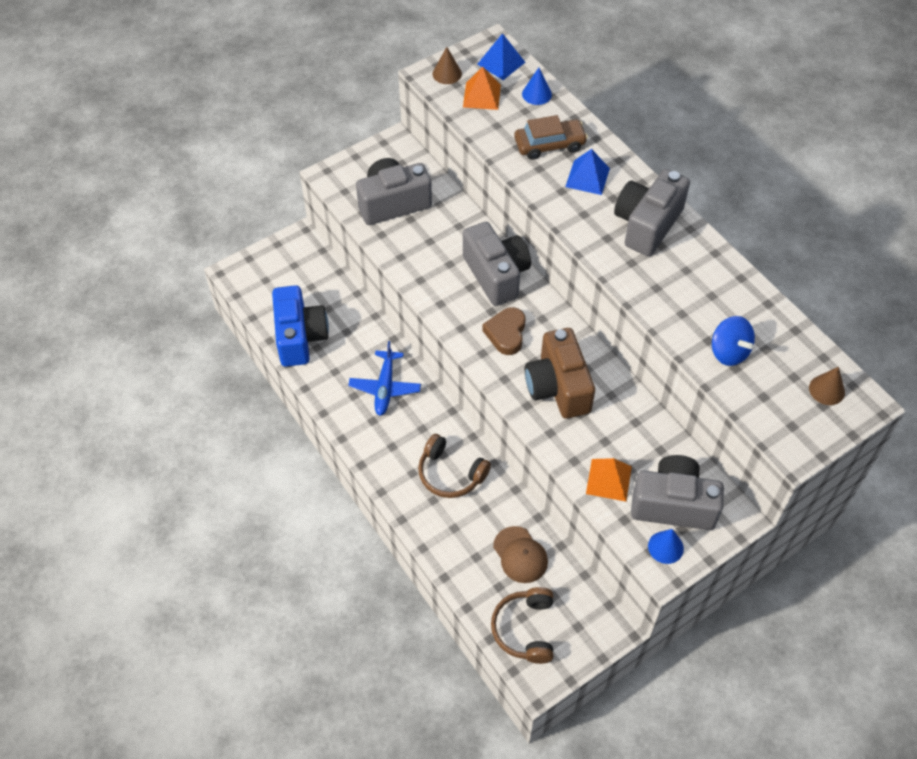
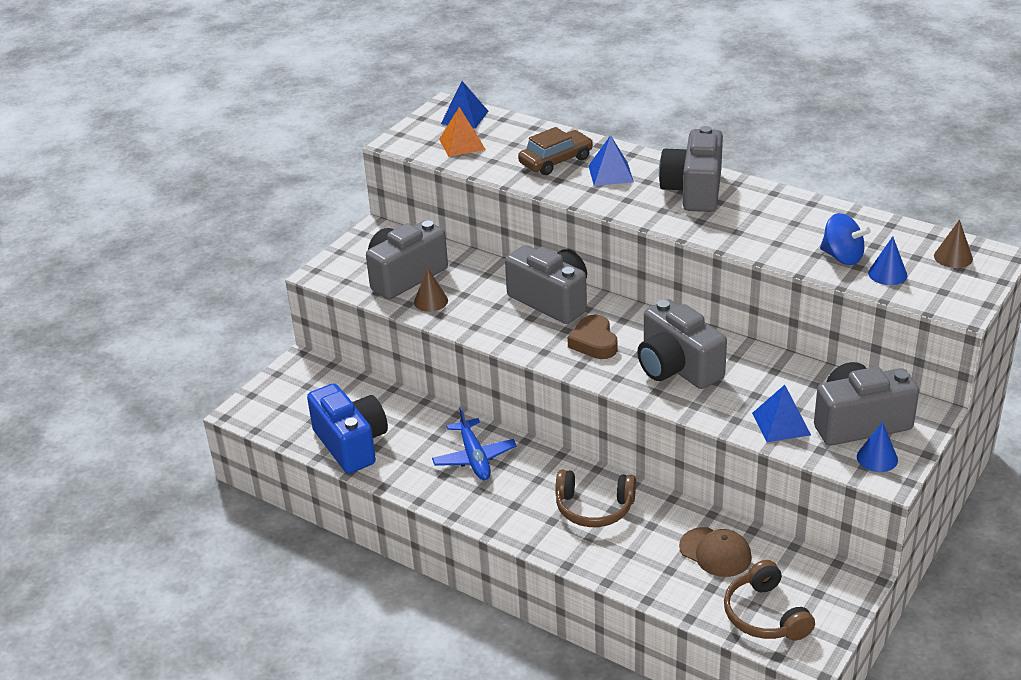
camera: 20 degrees left, 20 degrees down
brown cone [432,47,462,84] -> brown cone moved to [414,268,448,312]
blue cone [522,68,552,105] -> blue cone moved to [868,236,907,285]
brown camera [525,328,595,419] -> grey camera [637,299,727,389]
orange pyramid [586,458,632,502] -> blue pyramid [752,385,811,442]

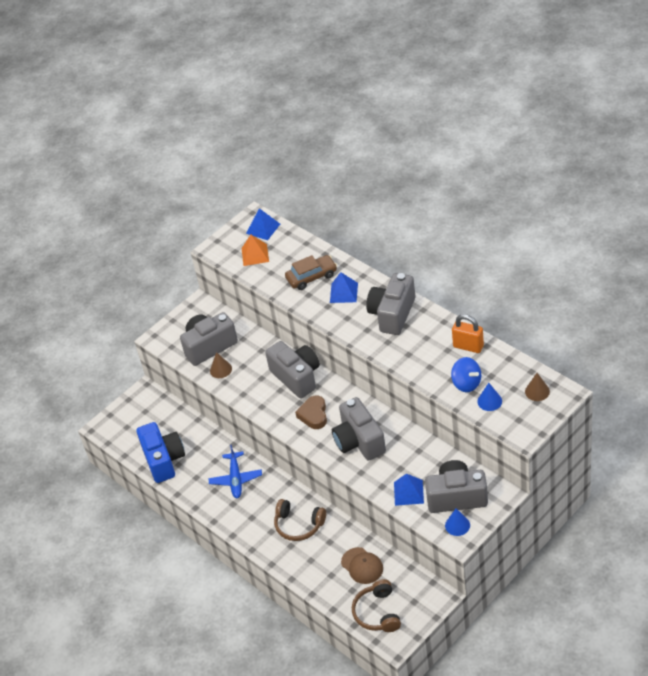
camera: 15 degrees right, 10 degrees up
none -> orange padlock [452,314,484,353]

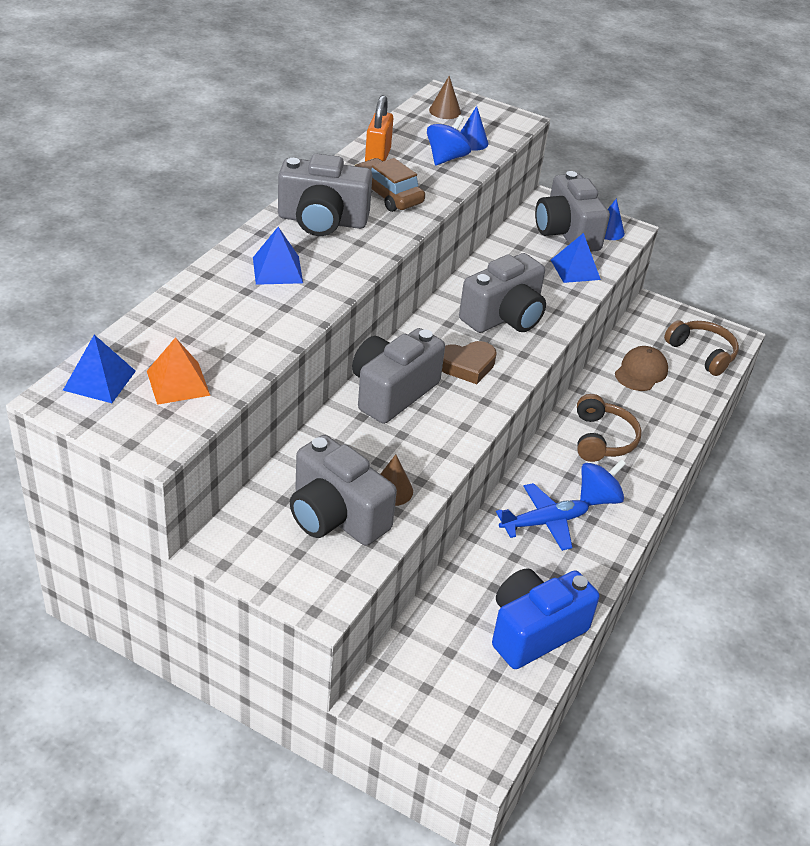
camera: 115 degrees left, 5 degrees down
brown car [285,255,337,290] -> brown car moved to [354,158,425,212]
brown headphones [352,579,401,632] -> brown headphones turned 105 degrees counterclockwise [664,320,739,376]
none -> blue spinning top [580,459,626,506]

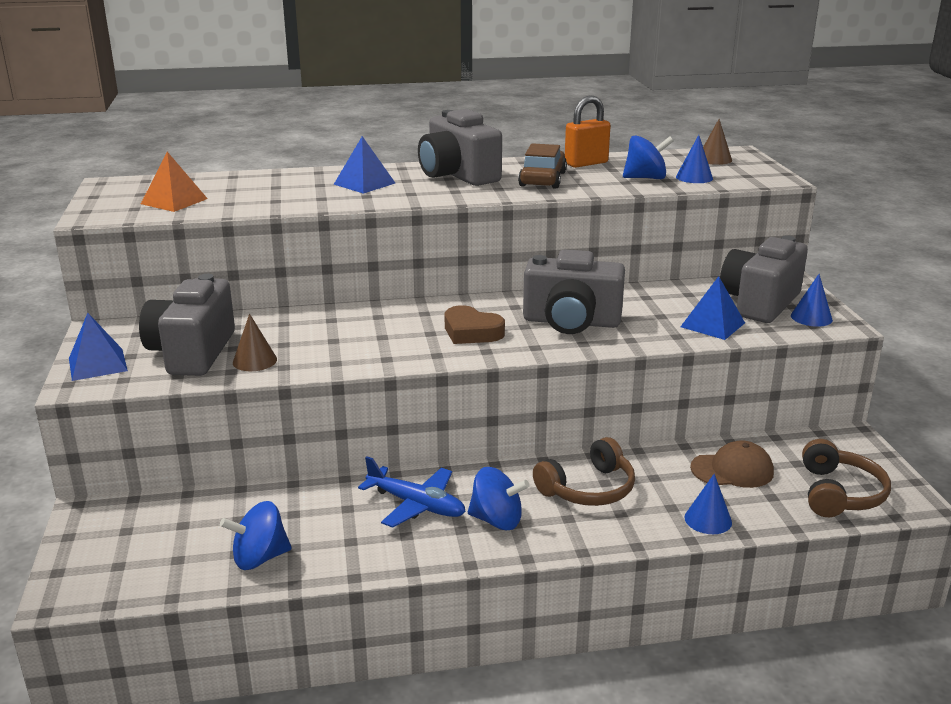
camera: 55 degrees right, 15 degrees down
blue pyramid [63,335,136,403] -> blue pyramid moved to [69,313,128,381]
grey camera [352,328,445,424] -> none
blue camera [492,568,599,669] -> blue spinning top [220,501,292,570]
none -> blue cone [684,474,732,534]

